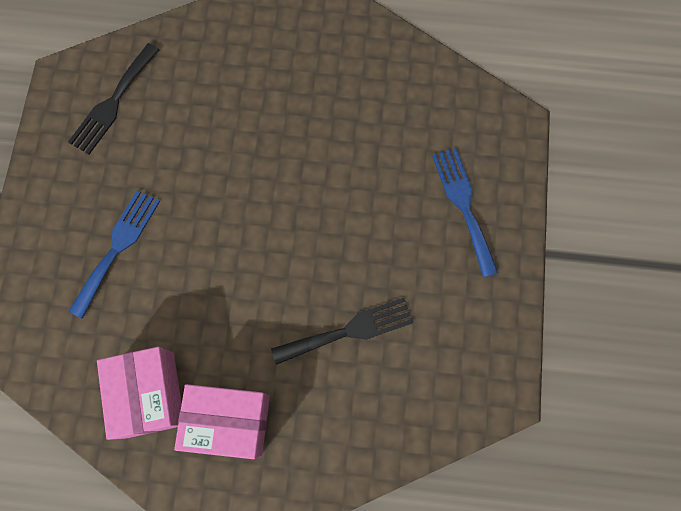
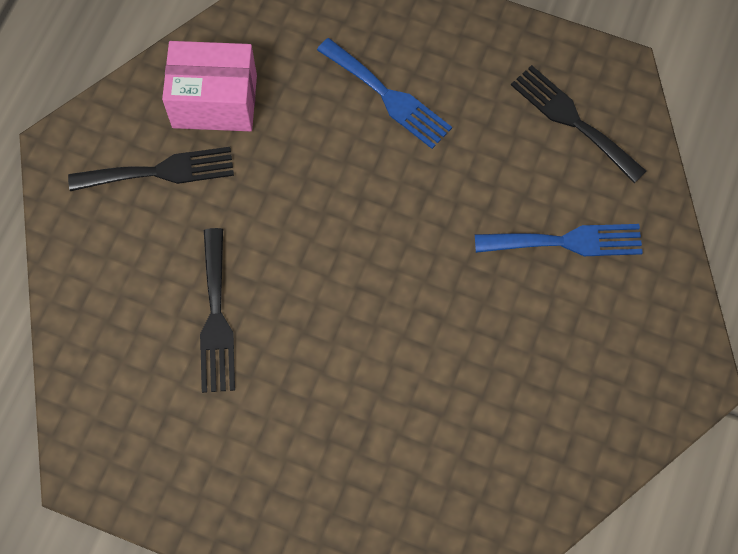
camera: 105 degrees right, 5 degrees down
pink box [174,384,270,459] -> black fork [68,147,234,191]
blue fork [432,148,498,277] -> blue fork moved to [475,224,643,256]

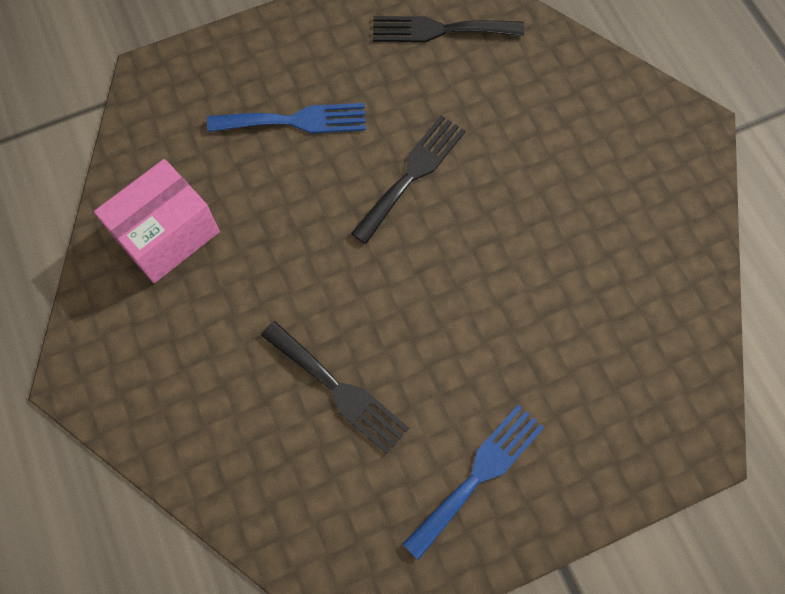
camera: 45 degrees left, 0 degrees up
black fork [68,147,234,191] -> black fork moved to [351,115,466,244]
blue fork [475,224,643,256] -> blue fork moved to [402,405,544,560]

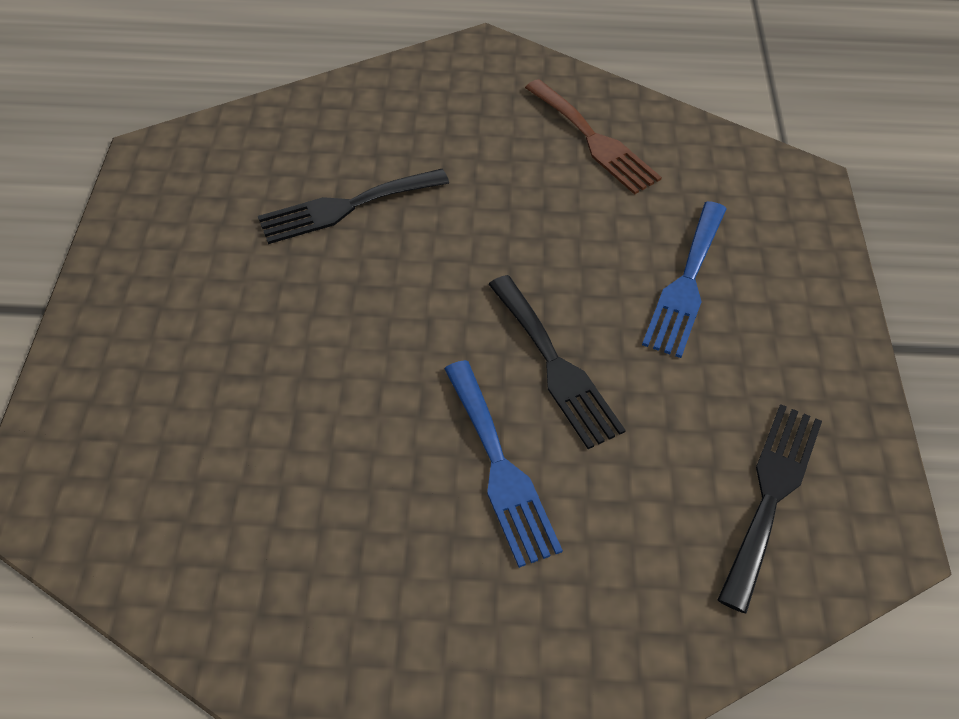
camera: 115 degrees right, 15 degrees down
pink box [94,159,220,283] -> brown fork [525,79,662,195]
blue fork [402,405,544,560] -> blue fork moved to [444,360,563,568]

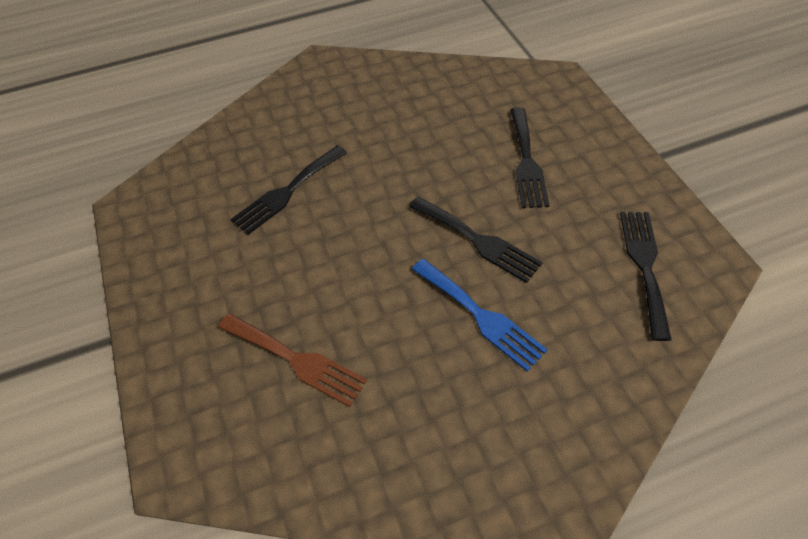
camera: 20 degrees left, 0 degrees up
brown fork [525,79,662,195] -> brown fork moved to [218,313,367,407]
blue fork [642,201,726,358] -> black fork [510,107,550,208]

